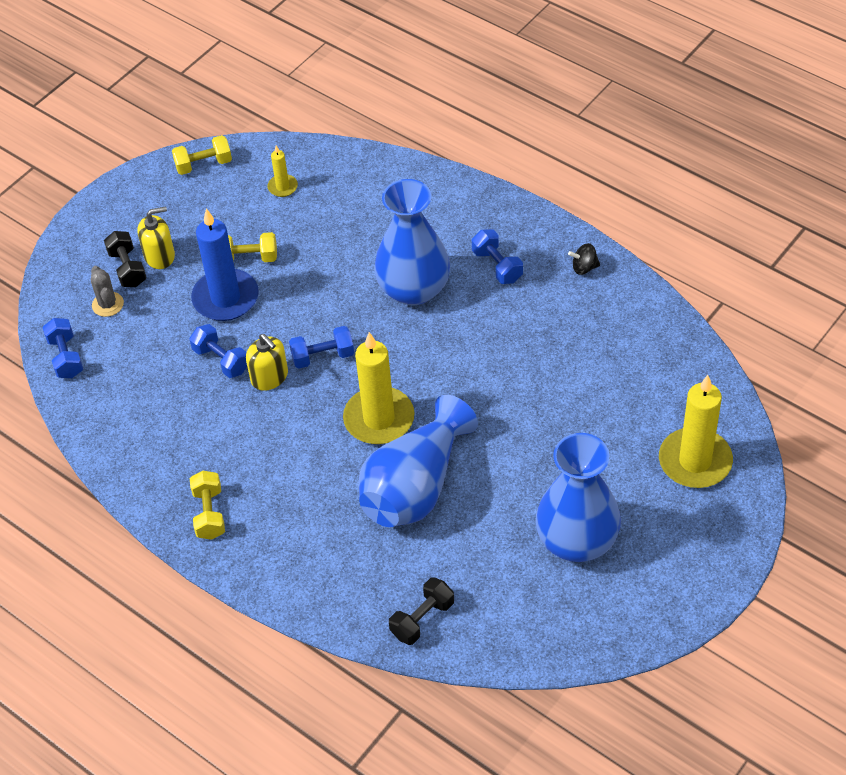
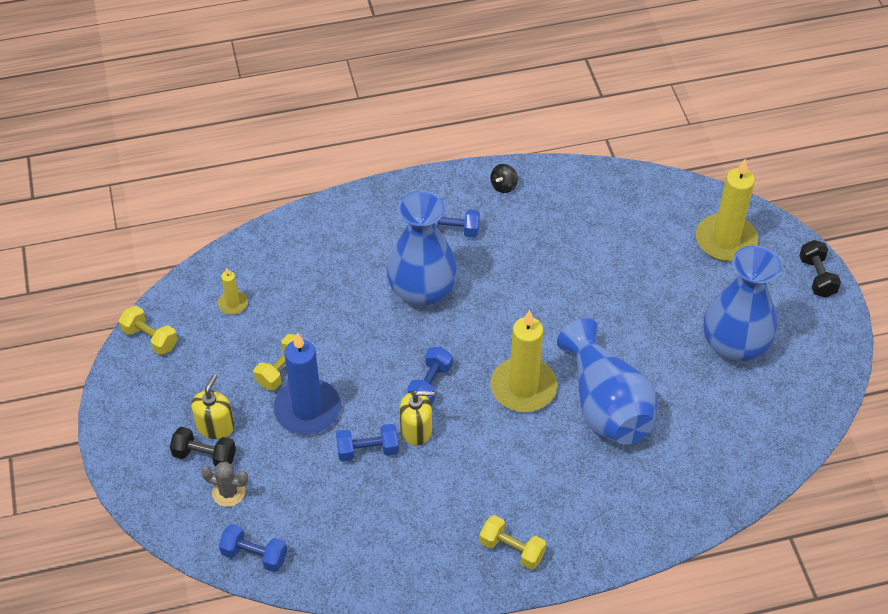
camera: 55 degrees left, 0 degrees up
yellow dumbbell [172,135,232,175] -> yellow dumbbell turned 75 degrees counterclockwise [119,306,178,355]
black dumbbell [389,577,454,645] -> black dumbbell moved to [799,240,841,298]

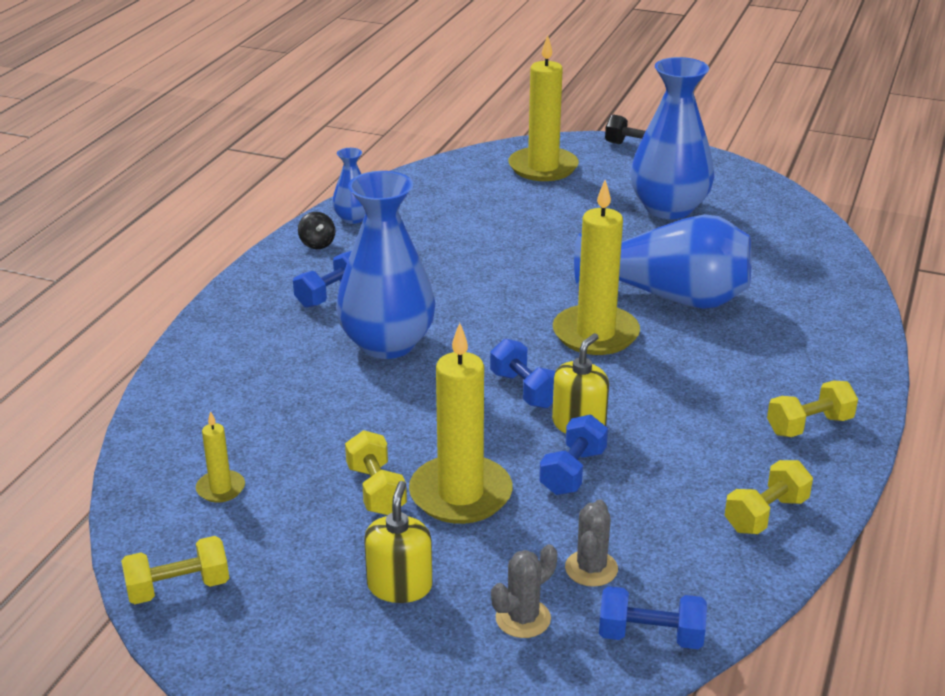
camera: 55 degrees left, 20 degrees down
black dumbbell [170,427,236,466] -> none
yellow soap dispenser [191,375,234,439] -> yellow soap dispenser turned 45 degrees clockwise [364,481,432,603]
blue dumbbell [219,524,287,572] -> blue dumbbell turned 45 degrees clockwise [599,586,707,649]
blue candle [273,332,341,435] -> yellow candle [409,323,512,524]
none -> blue vase [332,148,366,224]
none -> grey cactus [565,499,618,587]
none -> yellow dumbbell [725,460,813,534]

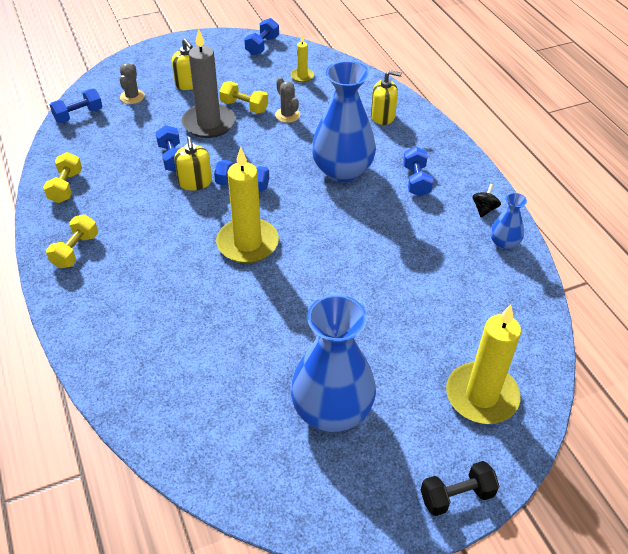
camera: 135 degrees right, 15 degrees up
yellow dumbbell [121,536,229,604] -> blue dumbbell [244,18,279,55]
black spinning top [298,212,336,249] -> black spinning top turned 90 degrees clockwise [472,184,501,218]
yellow candle [409,323,512,524] -> grey candle [182,29,235,138]
grey cactus [565,499,618,587] -> grey cactus moved to [275,77,300,123]
blue vase [574,214,752,309] -> none
none -> yellow soap dispenser [371,70,402,125]

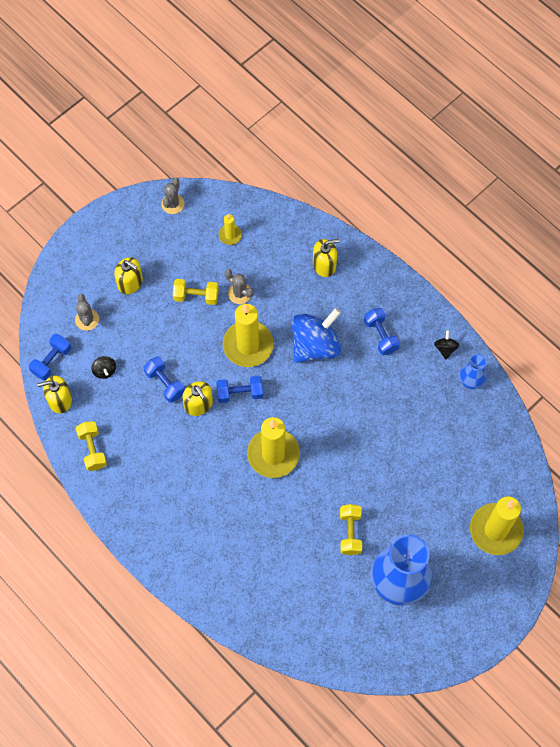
camera: 20 degrees left, 20 degrees up
yellow dumbbell [46,214,98,268] -> yellow dumbbell moved to [340,504,362,555]
grey candle [182,29,235,138] -> none
blue dumbbell [244,18,279,55] -> grey cactus [161,178,185,214]
blue vase [311,61,376,182] -> blue spinning top [292,308,341,363]
black dumbbell [421,461,499,516] -> none
none -> yellow soap dispenser [38,375,72,414]
none -> black spinning top [92,356,116,379]
none -> yellow candle [223,304,274,367]

